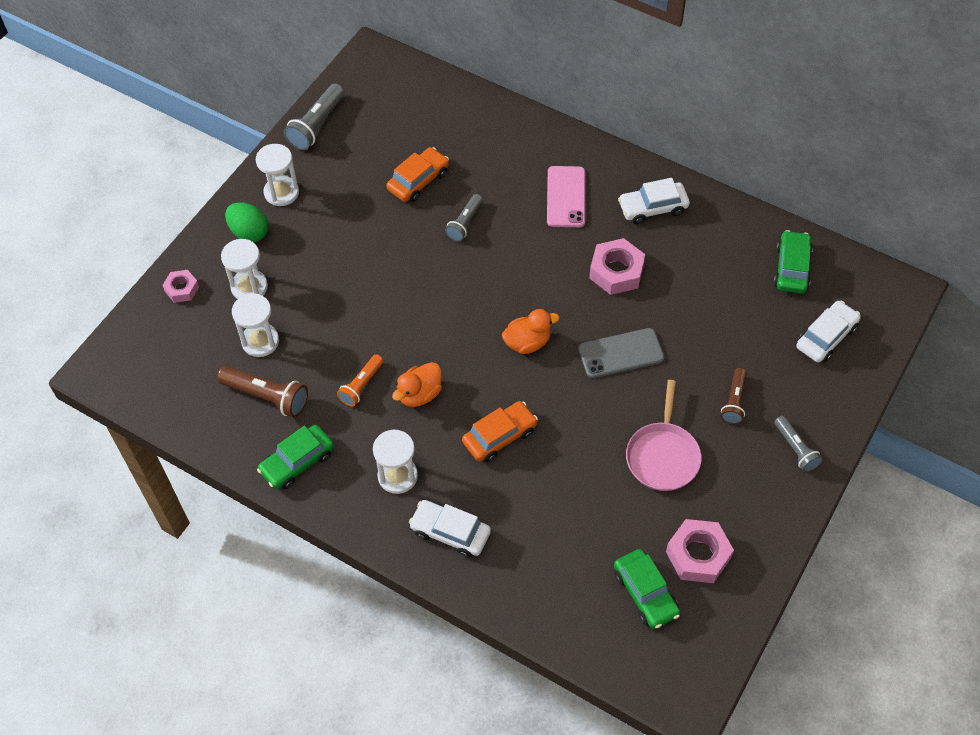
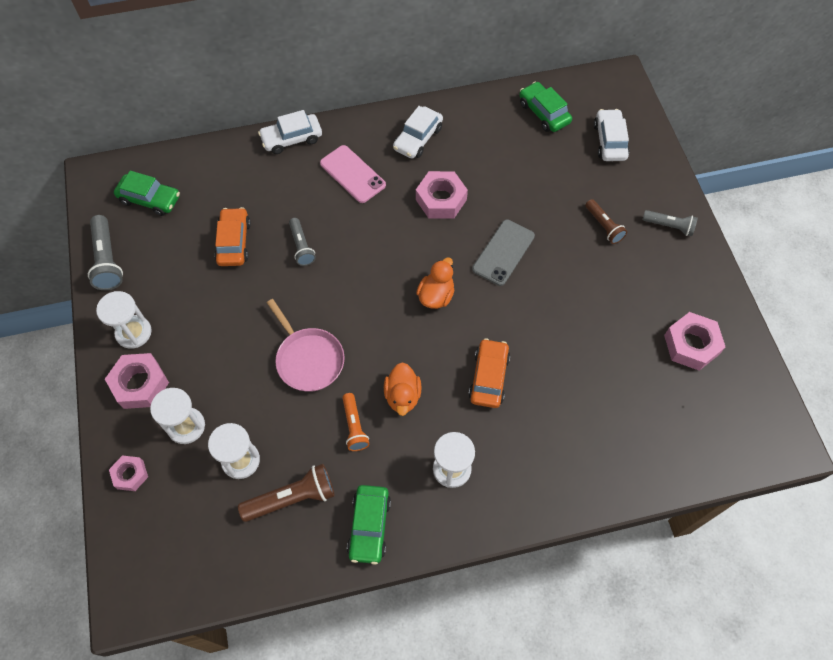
camera: 45 degrees left, 5 degrees up
green egg [225,202,268,242] -> pink nut [105,353,169,409]
white car [409,500,491,558] -> white car moved to [258,110,322,154]
green car [614,549,680,629] -> green car moved to [114,171,180,216]
pink pan [626,380,702,491] -> pink pan moved to [267,299,345,392]

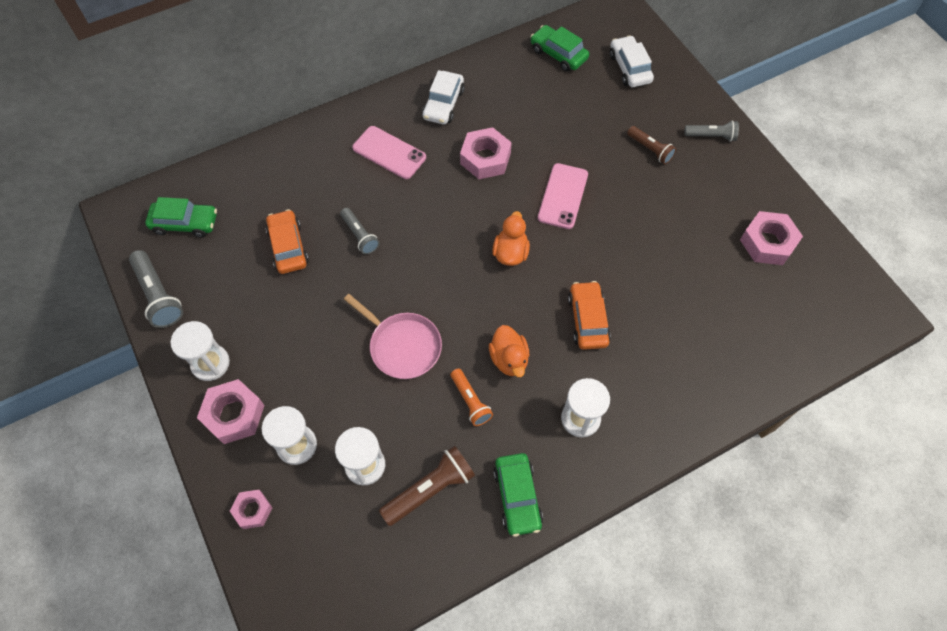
camera: 15 degrees left, 0 degrees up
white car [258,110,322,154] -> none
grey phone [472,219,535,286] -> pink phone [538,163,588,229]

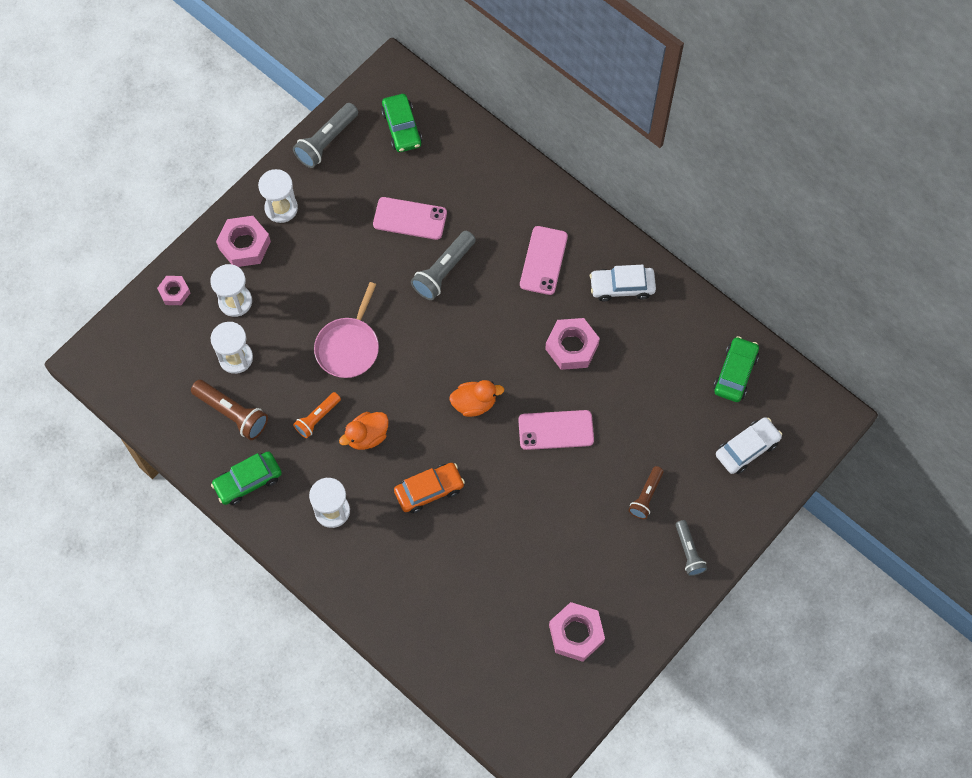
camera: 70 degrees right, 5 degrees up
orange car [266,209,309,274] -> pink phone [373,197,447,240]
grey flashlight [340,208,379,254] -> grey flashlight [411,231,476,300], size x1.54

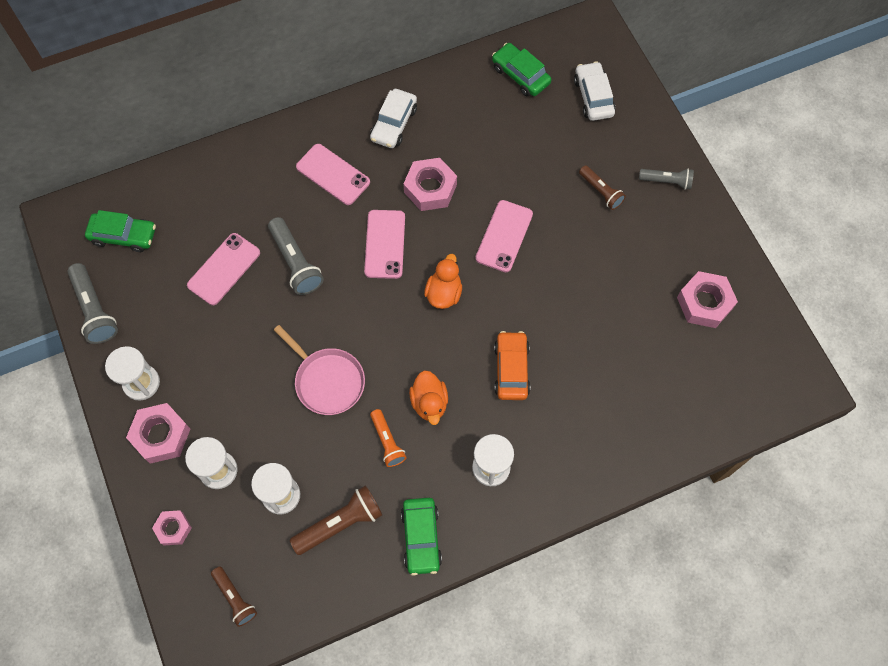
camera: 65 degrees left, 0 degrees up
none -> brown flashlight [211,566,257,627]
none -> pink phone [364,210,405,279]

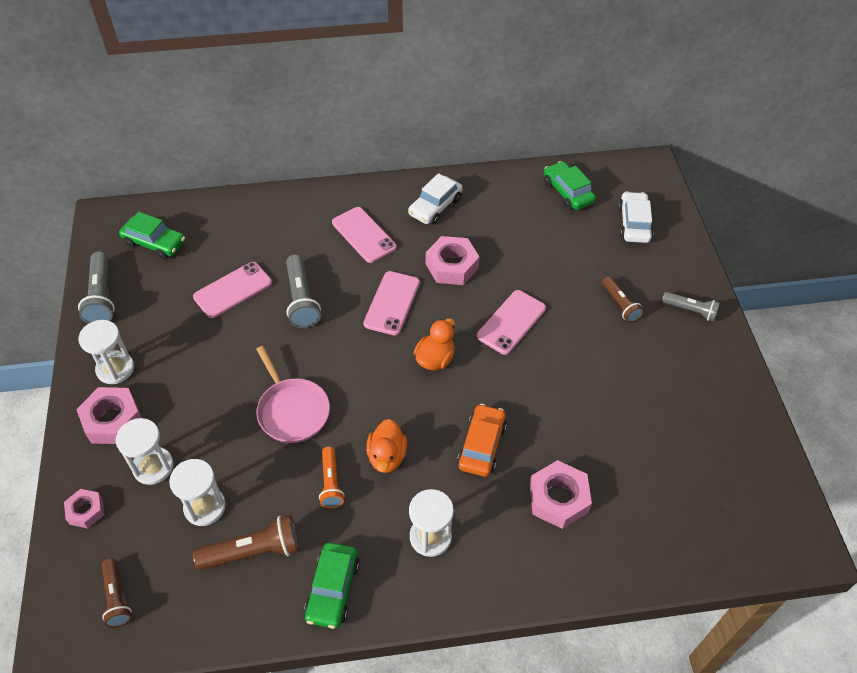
camera: 15 degrees right, 15 degrees down
pink nut [677,271,738,328] -> pink nut moved to [529,460,592,529]

